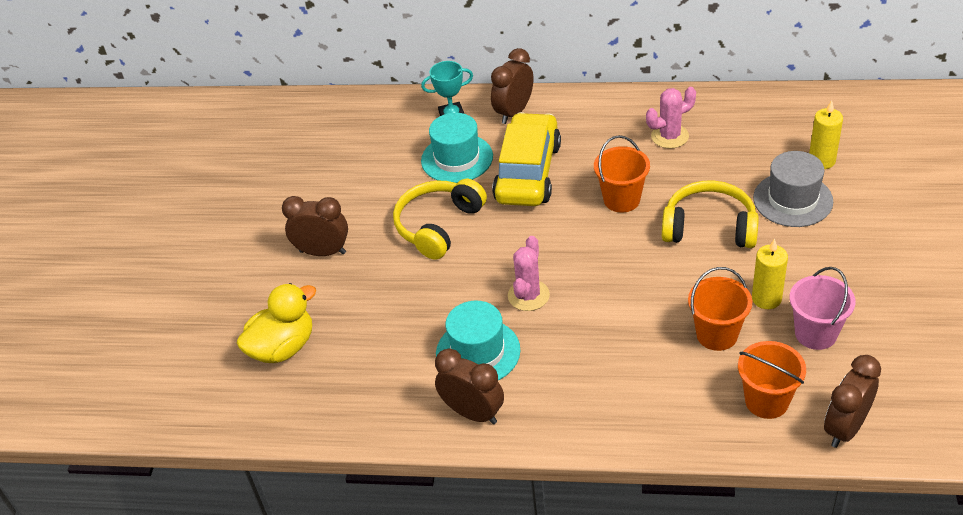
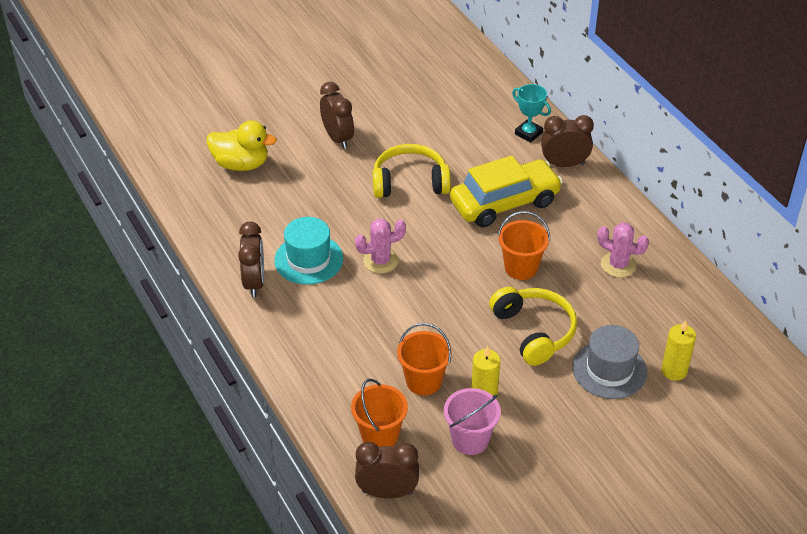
camera: 50 degrees right, 0 degrees up
turquoise hat [421,113,493,183] -> none

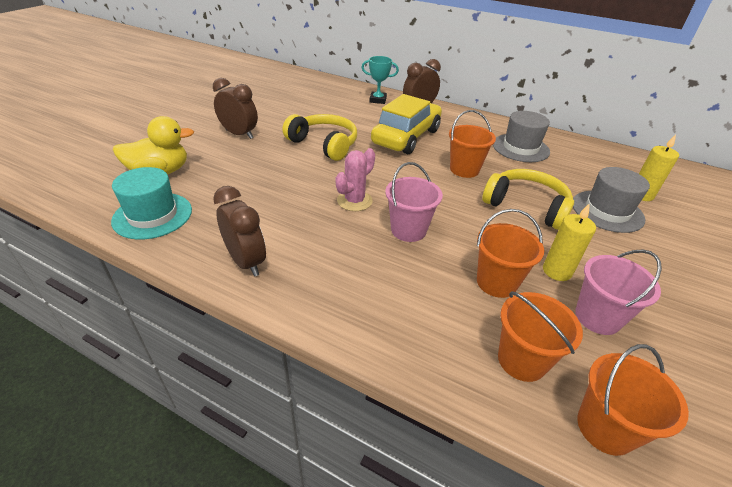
camera: 35 degrees left, 5 degrees down
turquoise hat [274,217,343,285] -> turquoise hat moved to [111,167,192,239]
brown clock [355,442,419,498] -> orange bucket [577,344,689,456]
yellow headphones [373,144,451,198] -> yellow headphones turned 75 degrees clockwise [283,114,357,161]
pink cactus [597,222,649,278] -> grey hat [493,111,550,162]
none -> pink bucket [385,162,443,242]

